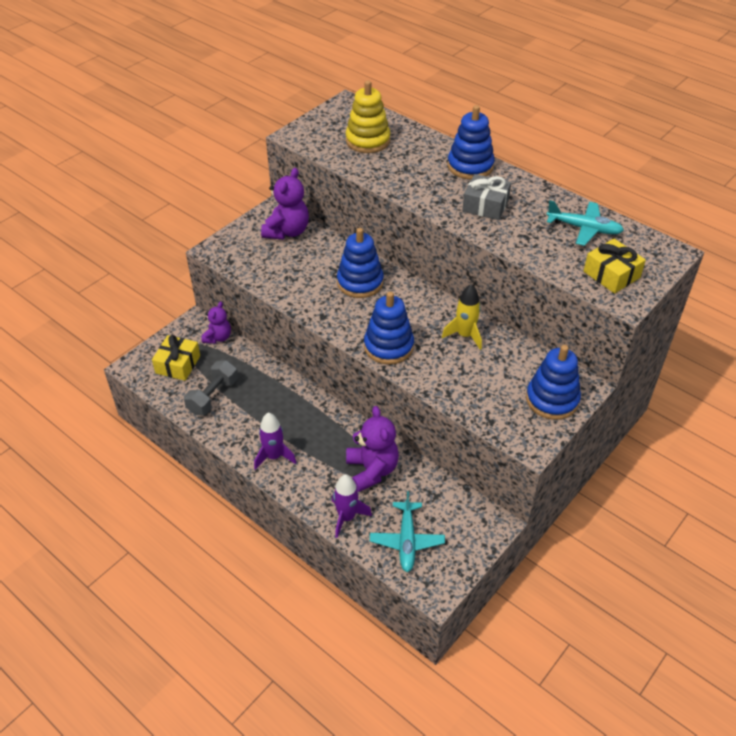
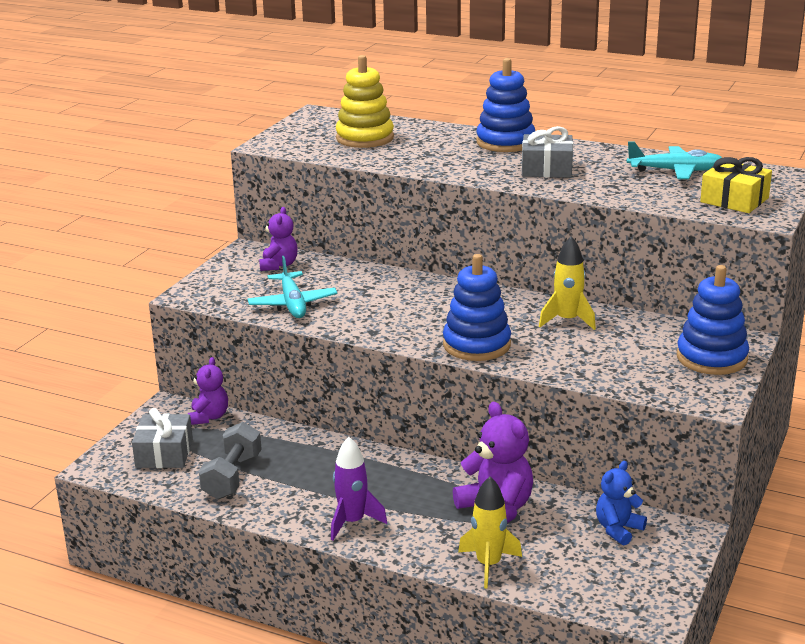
camera: 15 degrees left, 20 degrees down
yellow gift [152,335,200,381] -> grey gift [132,408,193,468]
purple teddy bear [261,168,309,240] -> purple teddy bear [259,207,298,271], size x0.63
purple rocket [332,474,372,538] -> yellow rocket [458,477,522,589]
blue stacking toy [337,228,384,298] -> none
turquoise plane [370,491,445,572] -> turquoise plane moved to [247,256,337,318]
none -> blue teddy bear [596,461,647,546]

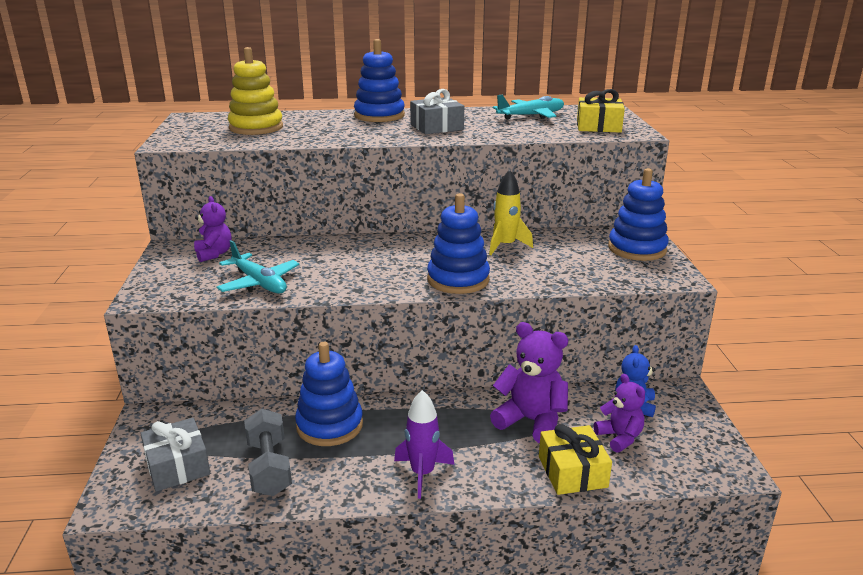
camera: 30 degrees left, 0 degrees up
purple teddy bear [188,357,228,425] -> purple teddy bear moved to [594,374,645,453]
yellow rocket [458,477,522,589] -> yellow gift [539,424,612,495]
none -> blue stacking toy [295,342,363,446]

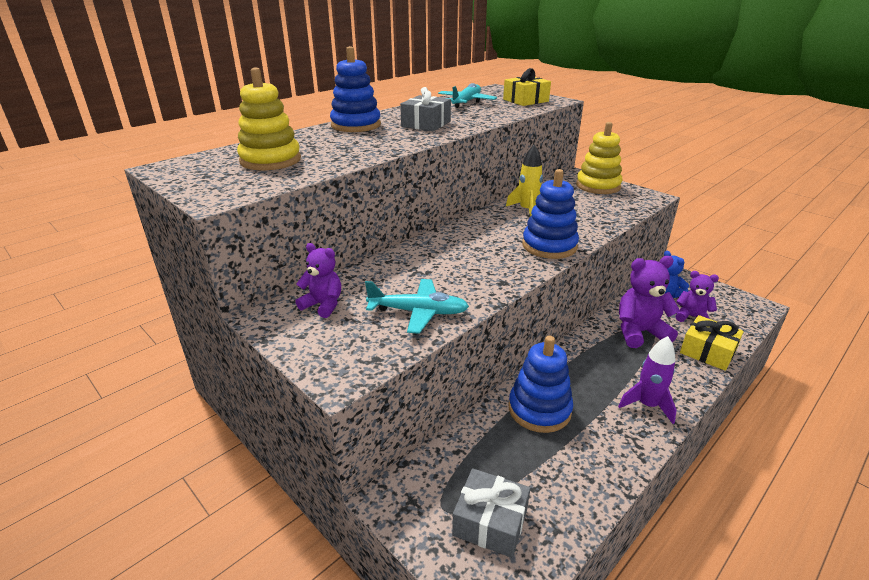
camera: 40 degrees left, 5 degrees up
grey dumbbell [244,409,292,496] -> none
blue stacking toy [608,168,669,261] -> yellow stacking toy [576,122,622,194]

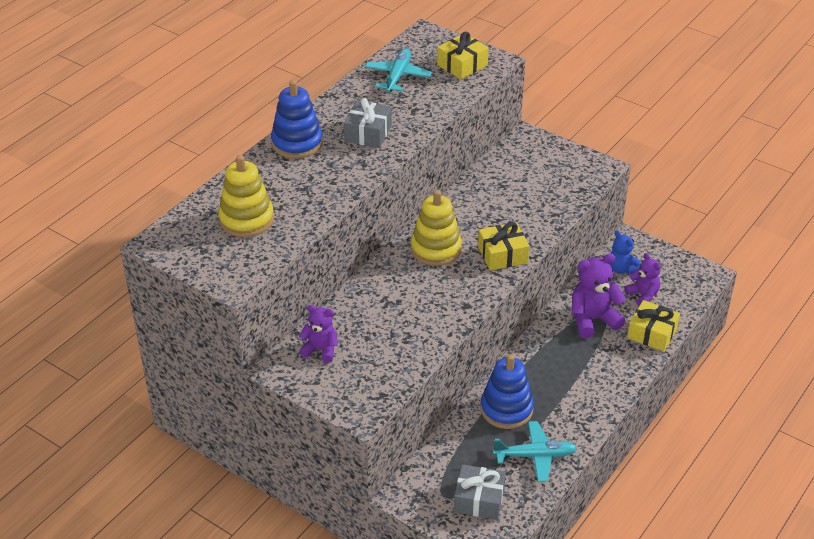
camera: 10 degrees left, 10 degrees up
turquoise plane [365,279,469,334] -> turquoise plane moved to [493,421,577,482]
yellow rocket [506,144,543,216] -> none
blue stacking toy [522,169,579,259] -> yellow gift [478,222,529,271]
yellow stacking toy [576,122,622,194] -> yellow stacking toy moved to [411,190,462,266]
purple rocket [618,336,677,424] -> none
purple teddy bear [676,271,719,322] -> purple teddy bear turned 45 degrees clockwise [625,253,661,306]

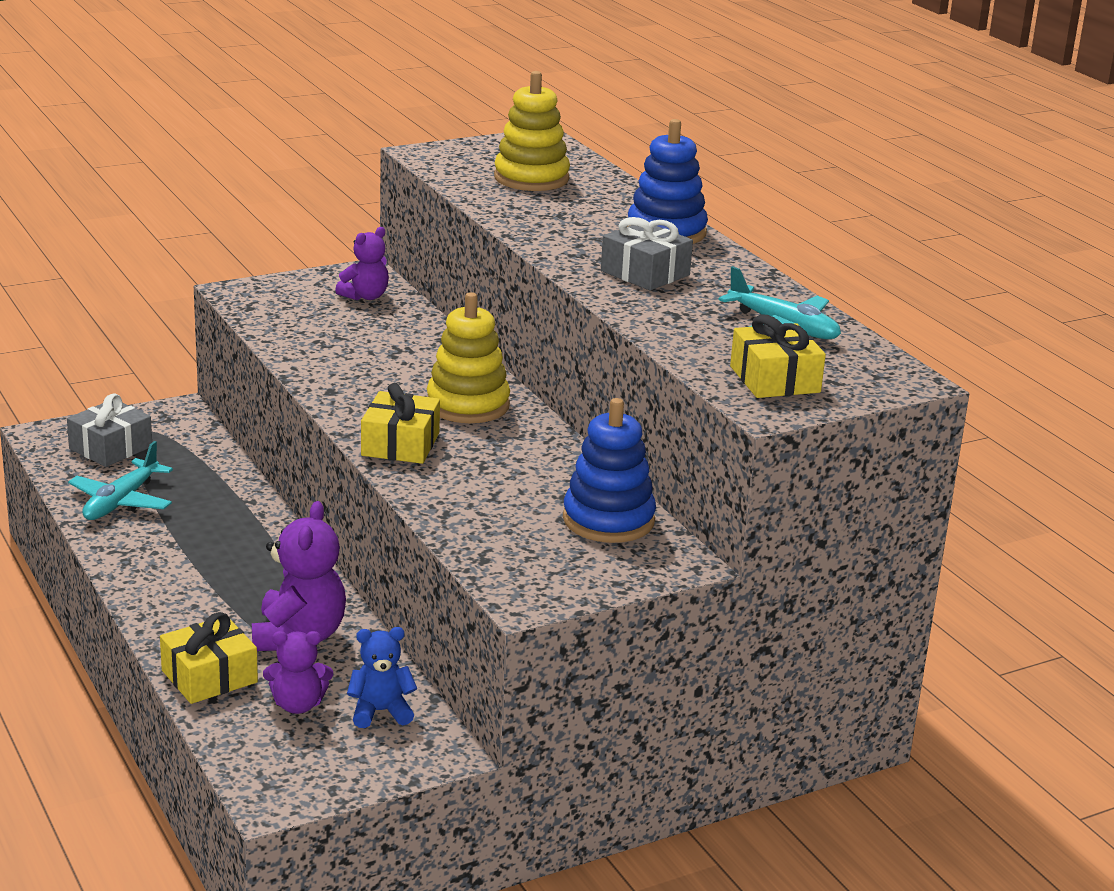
camera: 115 degrees right, 15 degrees down
blue stacking toy [480,354,534,429] -> blue stacking toy moved to [563,398,656,543]

